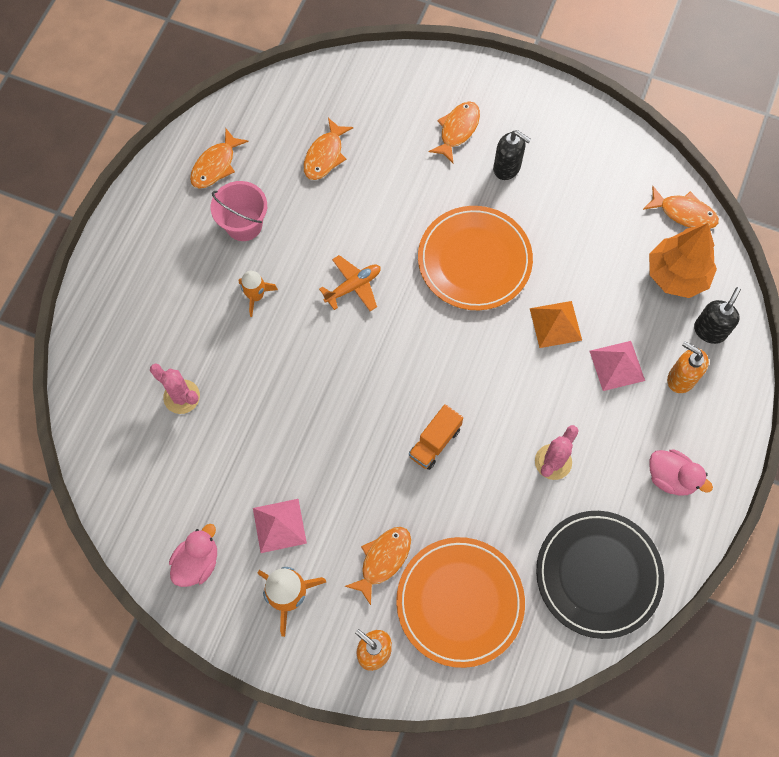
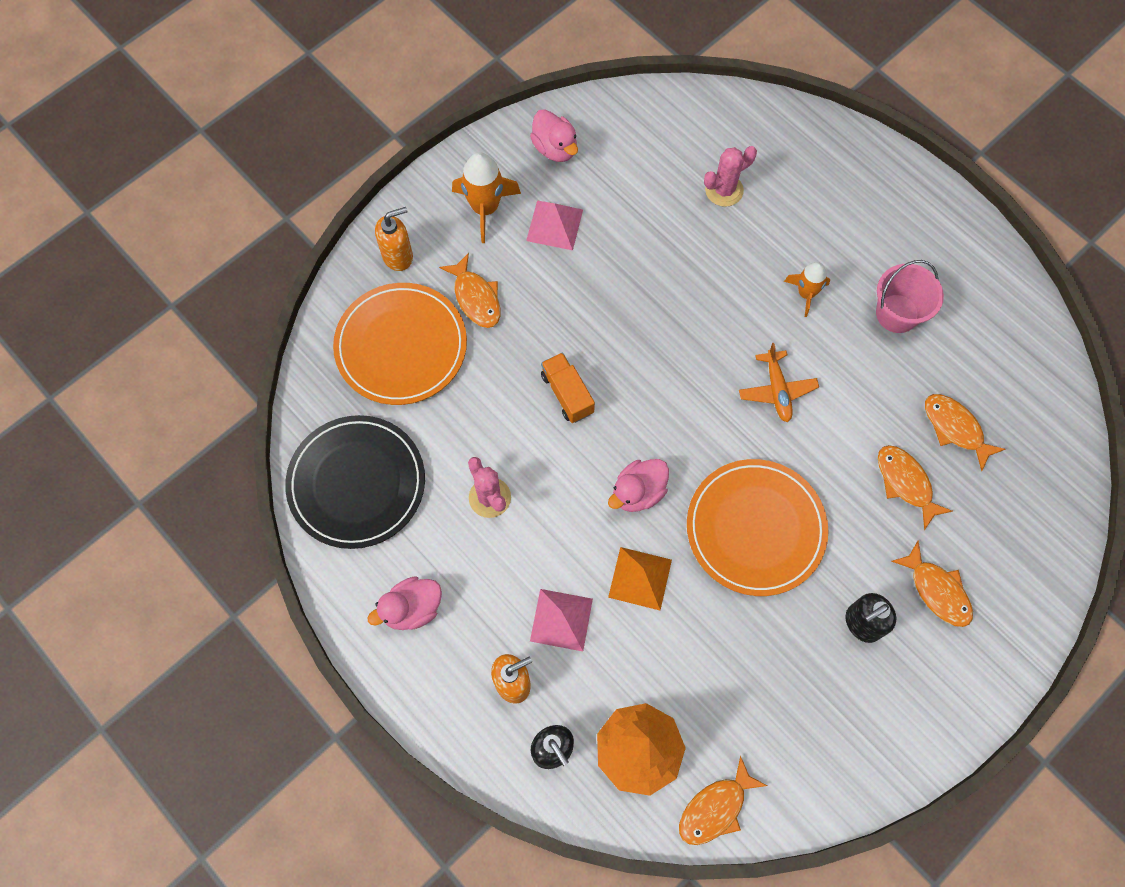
camera: 115 degrees right, 0 degrees up
orange fish [190,128,249,189] -> orange fish moved to [878,445,953,530]
none -> pink duck [608,459,669,512]

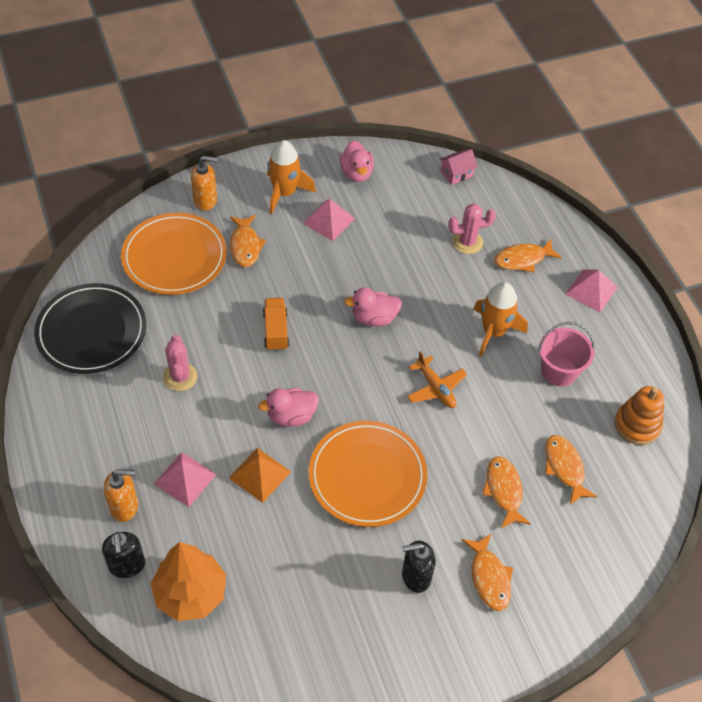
camera: 20 degrees right, 15 degrees down
pink duck [367,577,442,630] -> pink duck moved to [344,288,402,326]
orange fish [679,756,767,845] -> orange fish moved to [494,239,562,272]
orange plane [739,343,819,422] -> orange plane turned 45 degrees counterclockwise [407,351,467,408]
orange rocket [784,262,830,317] -> orange rocket [473,282,528,356], size x1.58
none -> pink house [439,149,478,185]
none -> pink pyramid [566,269,618,312]
none -> orange stacking toy [614,386,664,445]

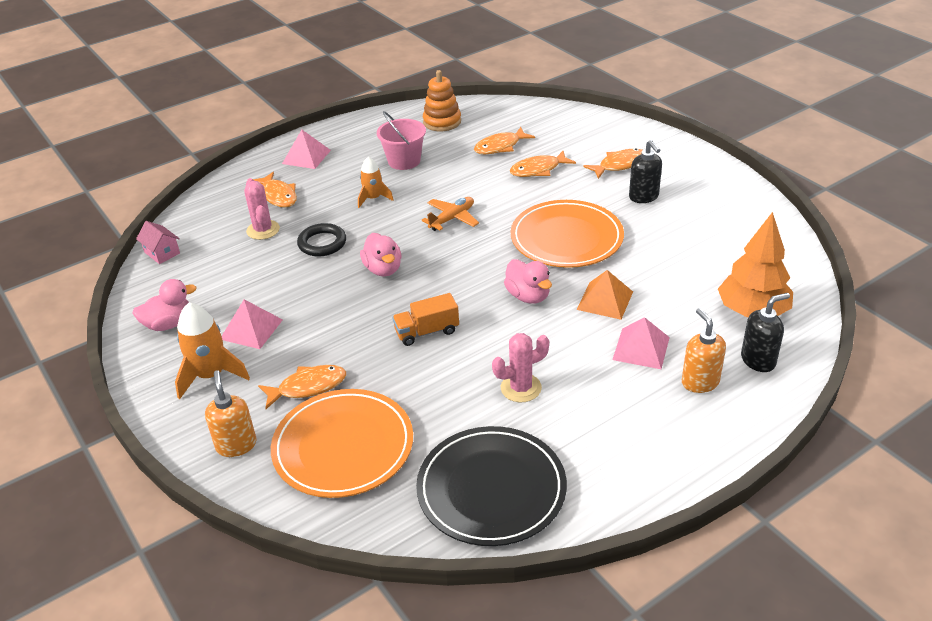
camera: 100 degrees left, 15 degrees down
orange rocket [473,282,528,356] -> orange rocket [358,157,394,208], size x0.63
none -> black ring [297,223,346,256]

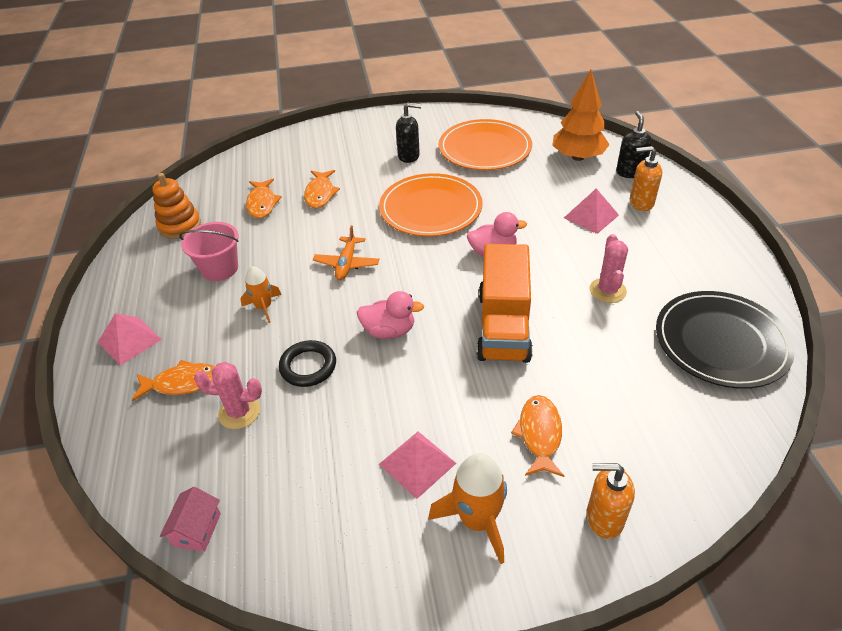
camera: 65 degrees left, 5 degrees up
pink duck [132,279,197,331] -> none
pink house [136,221,180,264] -> pink house turned 60 degrees counterclockwise [160,487,221,552]
orange plate [271,389,413,498] -> orange plate moved to [439,119,532,170]
orange truck [392,293,459,346] -> orange truck [477,244,533,363], size x1.86
orange plane [422,197,479,231] -> orange plane turned 150 degrees counterclockwise [313,225,379,280]
orange pyramid [577,270,633,320] -> none
orange fish [583,148,642,179] -> none

